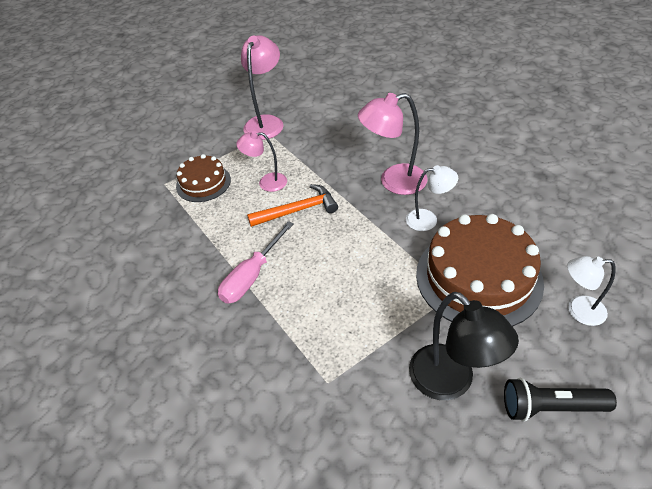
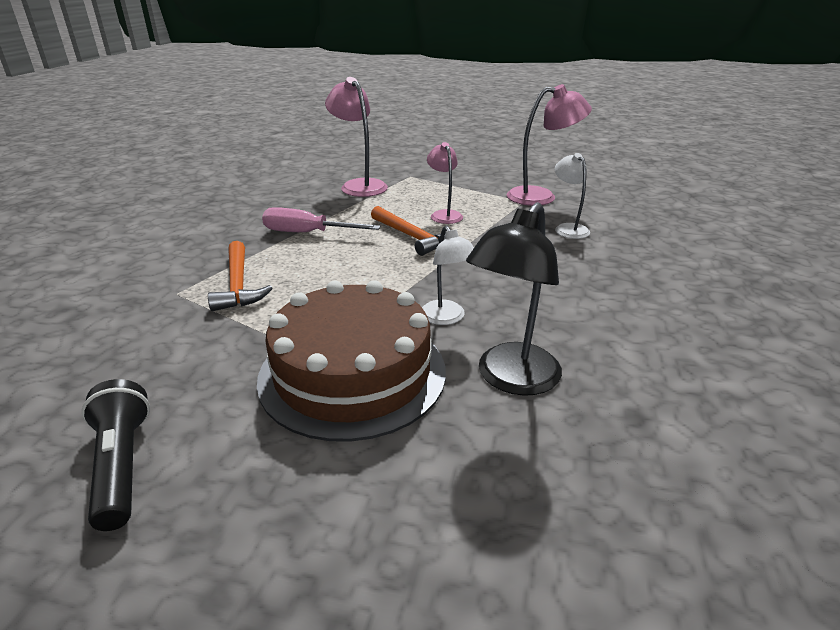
camera: 65 degrees right, 15 degrees down
brown cake [176,154,231,202] -> none
pink lamp [358,93,428,195] -> pink lamp moved to [325,77,388,197]
black lamp [409,292,519,400] -> black lamp moved to [466,202,562,396]
white lamp [567,256,616,326] -> white lamp moved to [554,153,590,239]
none -> orange hammer [208,241,272,311]

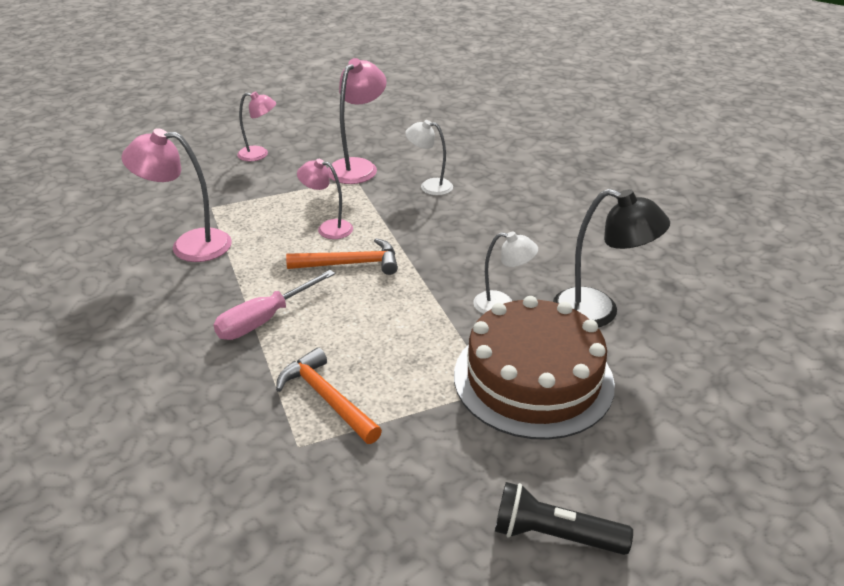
camera: 55 degrees left, 5 degrees up
orange hammer [208,241,272,311] -> orange hammer turned 150 degrees counterclockwise [276,347,382,444]
black lamp [466,202,562,396] -> black lamp turned 45 degrees counterclockwise [553,189,670,327]
none -> pink lamp [237,91,276,161]

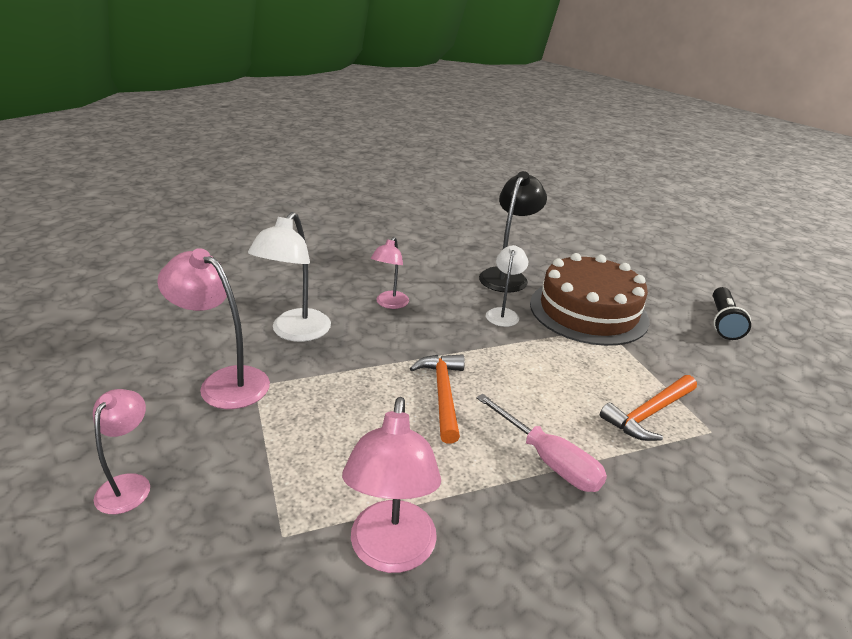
camera: 90 degrees left, 5 degrees down
pink lamp [297,159,353,239] -> pink lamp moved to [371,237,409,309]
white lamp [405,120,453,195] -> white lamp [248,212,331,342], size x1.60

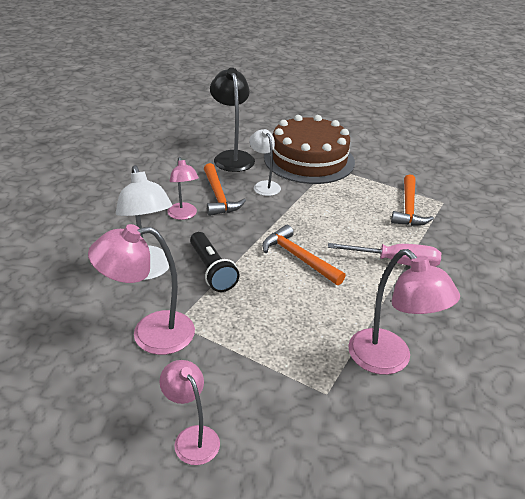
camera: 40 degrees left, 5 degrees up
black flashlight [713,287,751,340] -> black flashlight moved to [190,232,239,292]
none -> orange hammer [204,163,246,216]

